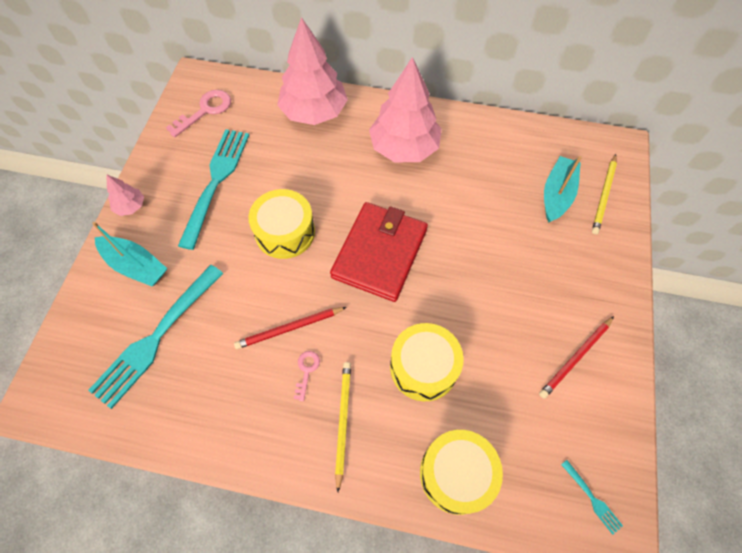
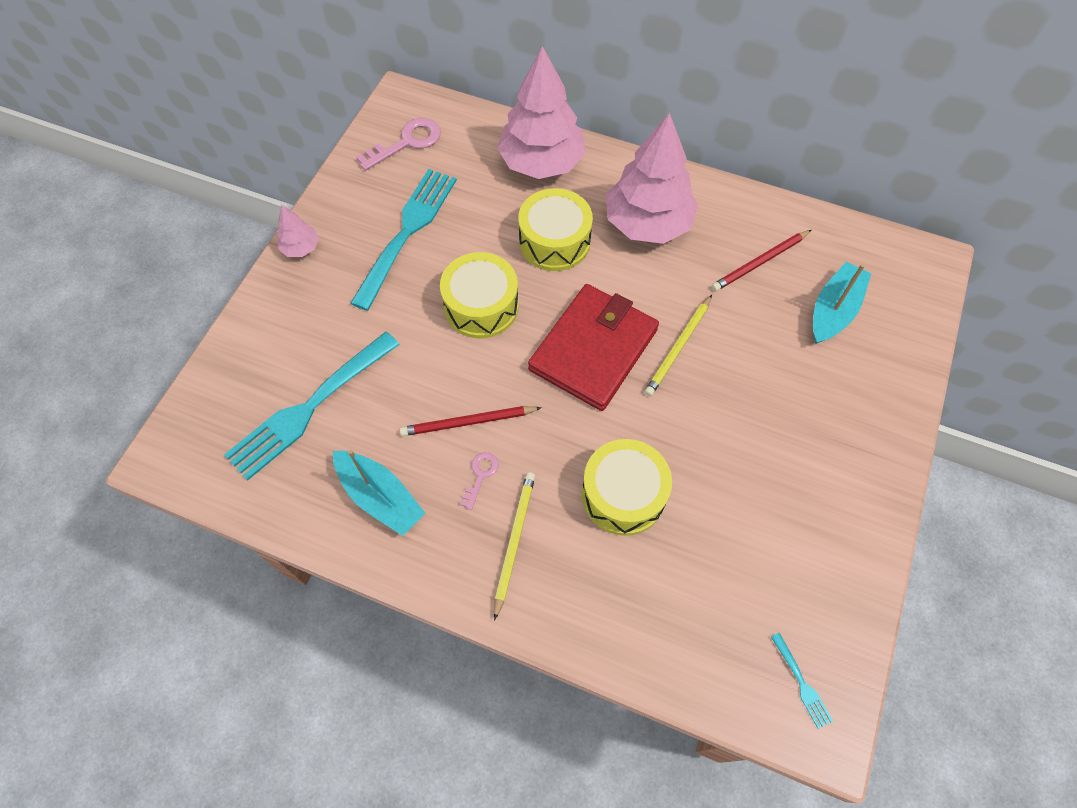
camera: 10 degrees right, 0 degrees up
turquoise boat [92,222,167,286] -> turquoise boat moved to [333,450,425,536]
yellow drum [420,430,503,515] -> yellow drum moved to [518,188,593,271]
red pencil [539,316,614,399] -> red pencil moved to [711,230,811,291]
yellow pencil [592,154,617,234] -> yellow pencil moved to [645,295,712,396]

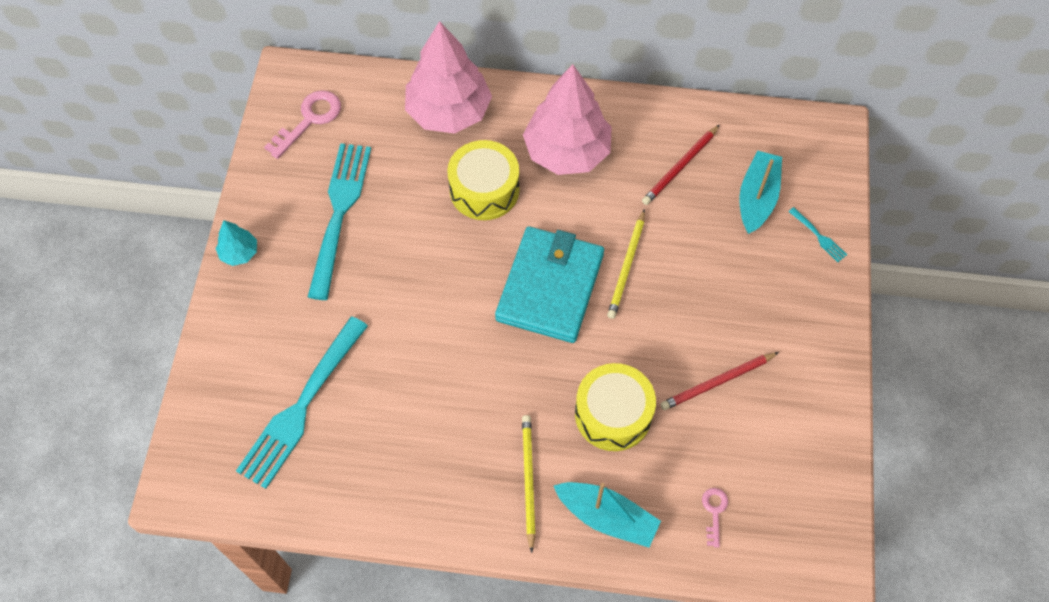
camera: 15 degrees left, 0 degrees up
pink tree [277,205,319,257] -> turquoise tree [216,220,257,266]
turquoise boat [333,450,425,536] -> turquoise boat moved to [554,482,661,548]
red pencil [400,406,542,436] -> red pencil moved to [660,352,779,410]
yellow drum [440,252,519,338] -> none
pink key [460,452,499,510] -> pink key moved to [702,488,728,548]
red wallet [528,284,659,411] -> turquoise wallet [495,226,604,343]
turquoise fork [771,633,833,729] -> turquoise fork moved to [788,207,847,262]

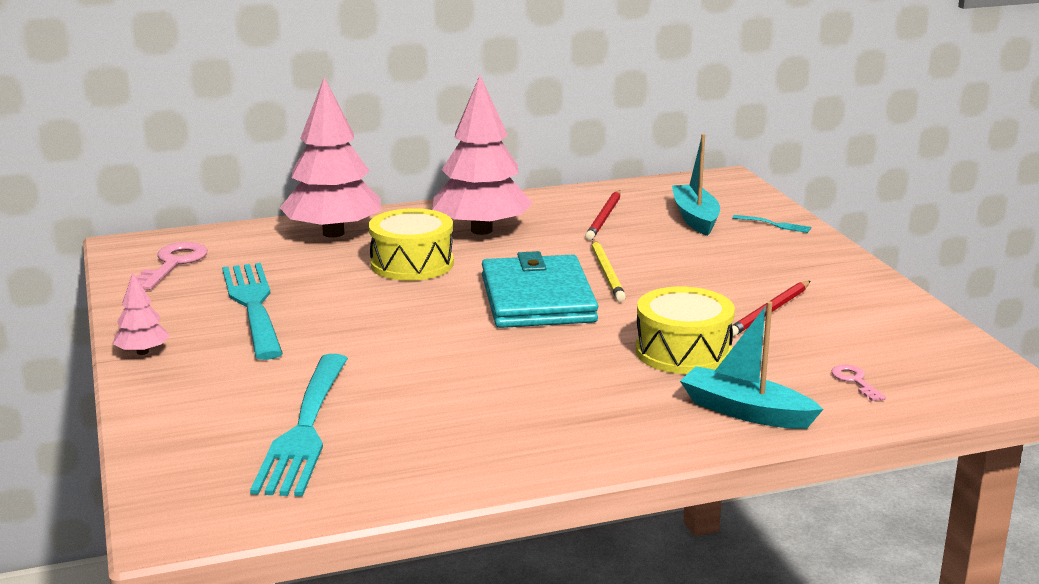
camera: 25 degrees left, 40 degrees down
turquoise tree [216,220,257,266] -> pink tree [113,272,170,355]
yellow pencil [522,415,536,553] -> none
turquoise boat [554,482,661,548] -> turquoise boat turned 150 degrees counterclockwise [680,301,823,429]

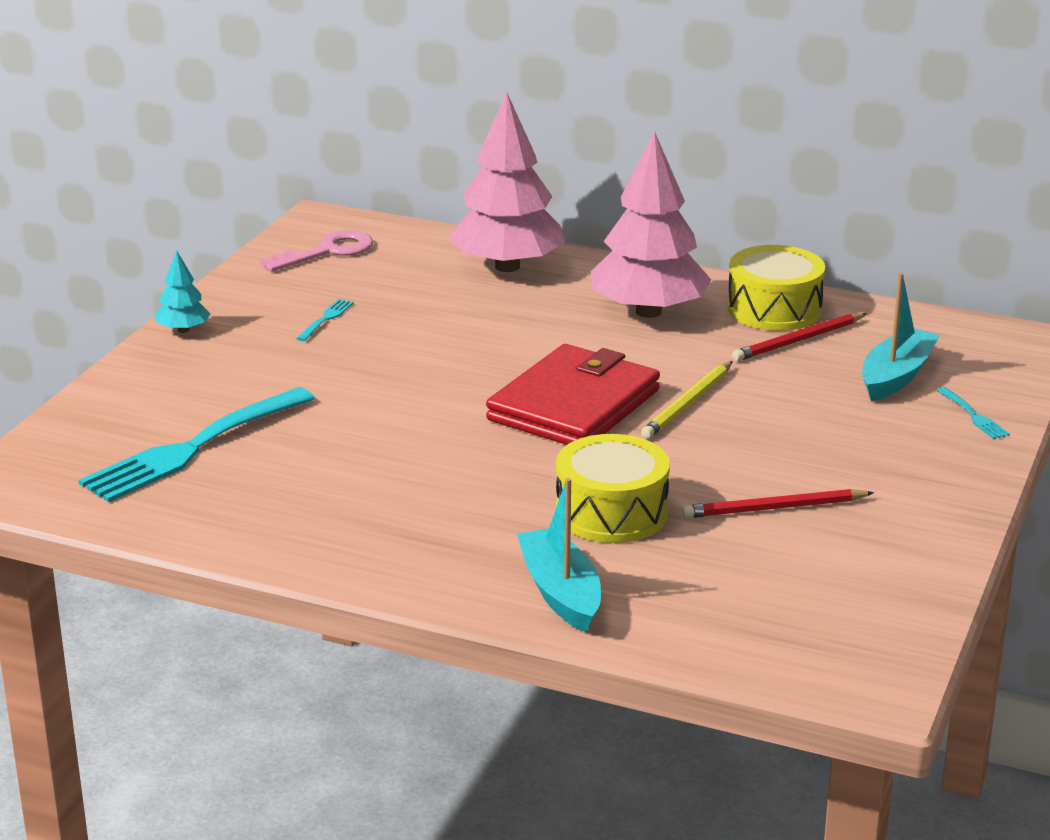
camera: 40 degrees right, 5 degrees up
pink tree [113,272,170,355] -> turquoise tree [156,251,211,333]
turquoise fork [222,263,283,360] -> turquoise fork [296,299,354,341], size x0.40
yellow drum [369,208,454,281] -> yellow drum moved to [727,245,825,331]
turquoise wallet [482,251,598,328] -> red wallet [486,344,660,445]
pink key [831,364,886,401] -> none

